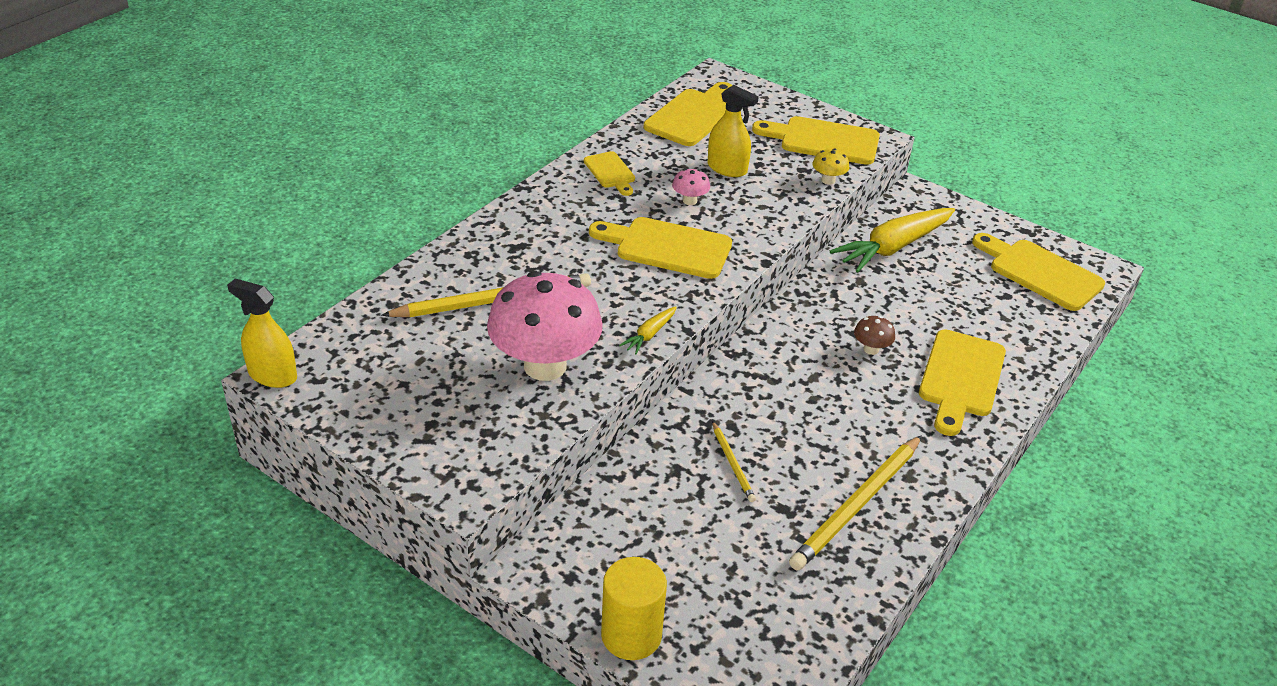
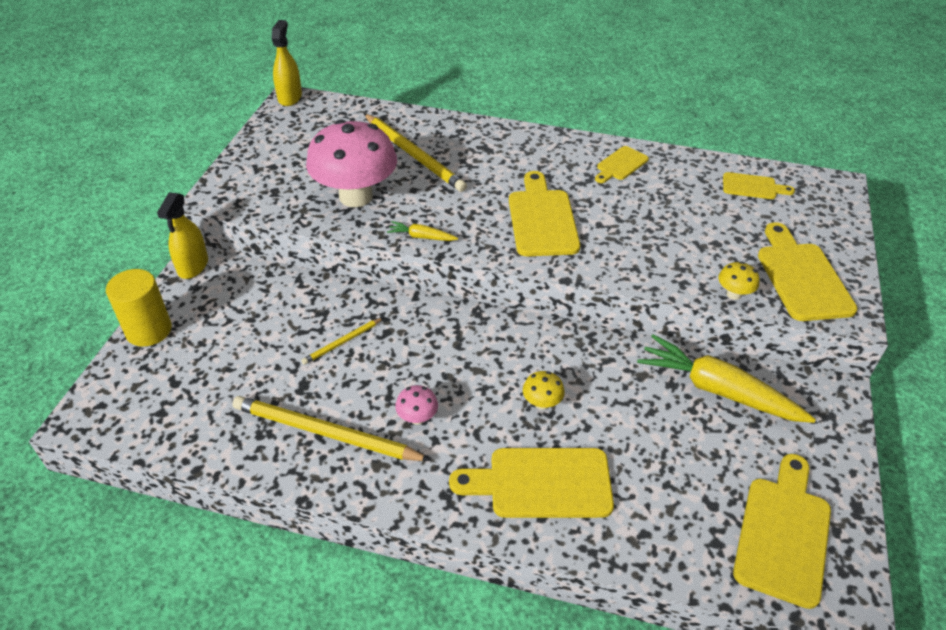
camera: 70 degrees right, 5 degrees up
yellow cutting board [644,82,732,146] -> yellow cutting board [723,172,795,199], size x0.57
pink mushroom [672,169,710,205] -> pink mushroom moved to [395,385,438,425]
yellow spray bottle [707,85,759,177] -> yellow spray bottle moved to [157,192,208,279]
brown mushroom [854,316,895,355] -> yellow mushroom [523,371,565,410]

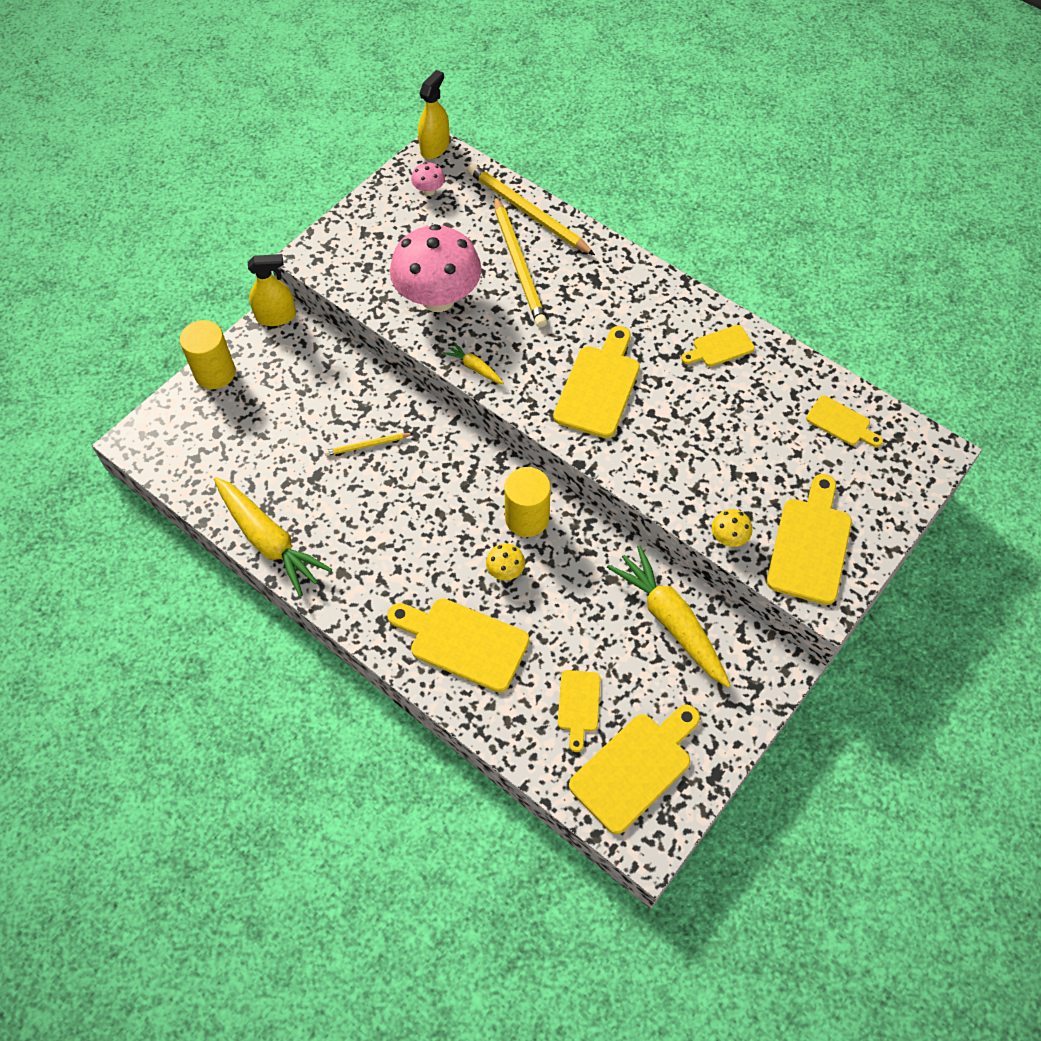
camera: 25 degrees right, 15 degrees up
yellow spray bottle [157,192,208,279] -> yellow spray bottle turned 135 degrees counterclockwise [248,254,296,326]
yellow pencil [232,396,431,461] -> yellow pencil moved to [468,164,595,255]
pink mushroom [395,385,438,425] -> pink mushroom moved to [411,162,445,196]
none -> yellow carrot [214,477,332,596]
none -> yellow cylinder [504,467,551,537]
none -> yellow cutting board [558,670,601,752]

